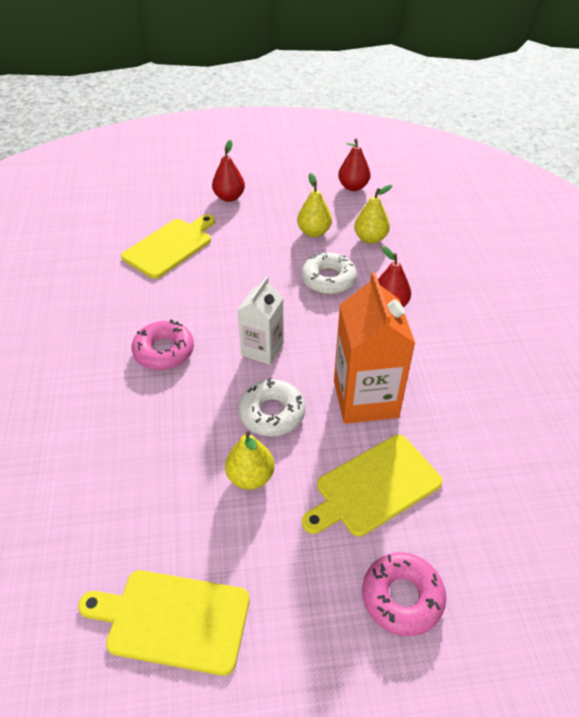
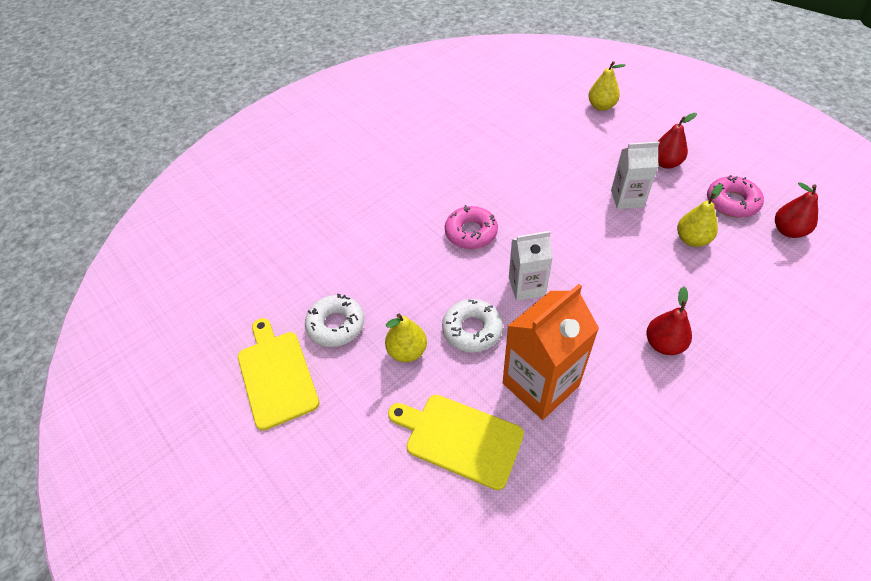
camera: 60 degrees right, 5 degrees up
yellow cutting board [121,214,215,279] -> none
white donut [301,252,357,294] -> white donut moved to [305,294,364,347]
yellow pear [354,185,392,244] -> yellow pear moved to [588,61,626,111]
pink donut [362,552,446,636] -> pink donut moved to [707,175,764,218]
none -> white carton [611,142,660,209]

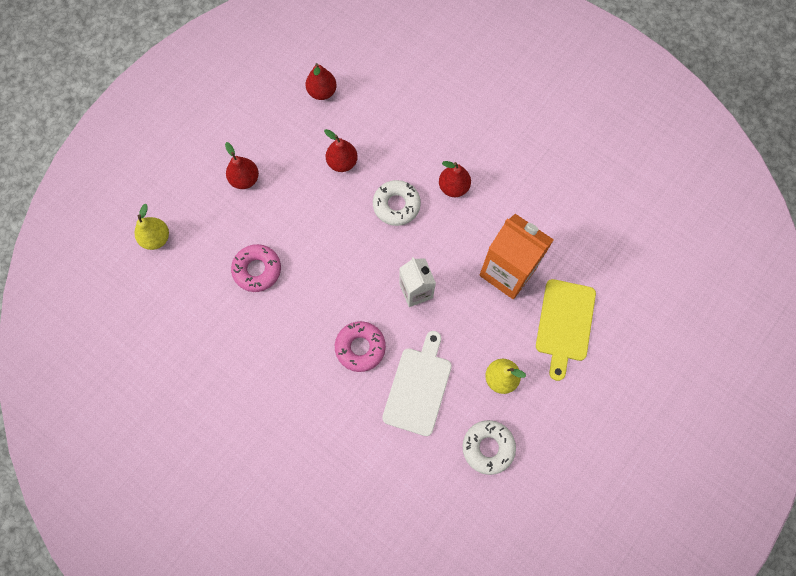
camera: 105 degrees left, 20 degrees up
yellow cutting board [238,318,320,431] -> none
white donut [442,299,503,353] -> white donut moved to [373,180,421,226]
white carton [611,142,660,209] -> none
yellow pear [677,184,723,247] -> red pear [324,129,358,172]
pink donut [707,175,764,218] -> pink donut moved to [231,244,281,292]
none -> white cutting board [382,331,452,436]

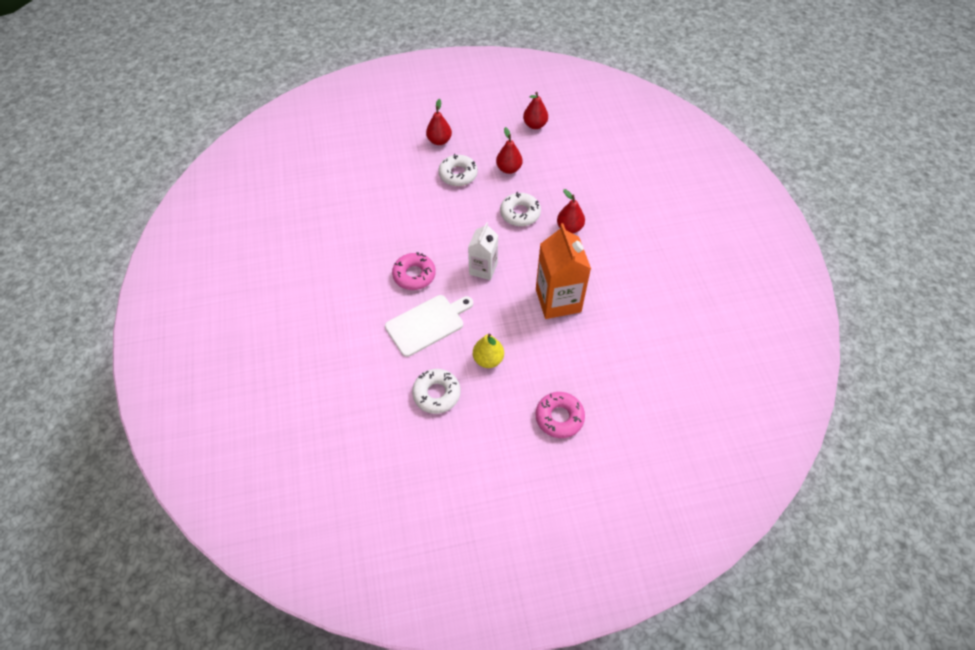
camera: 40 degrees right, 15 degrees down
yellow pear [135,204,169,250] -> none
pink donut [231,244,281,292] -> pink donut moved to [536,392,585,438]
yellow cutting board [536,279,596,381] -> none
none -> white donut [438,154,478,186]

